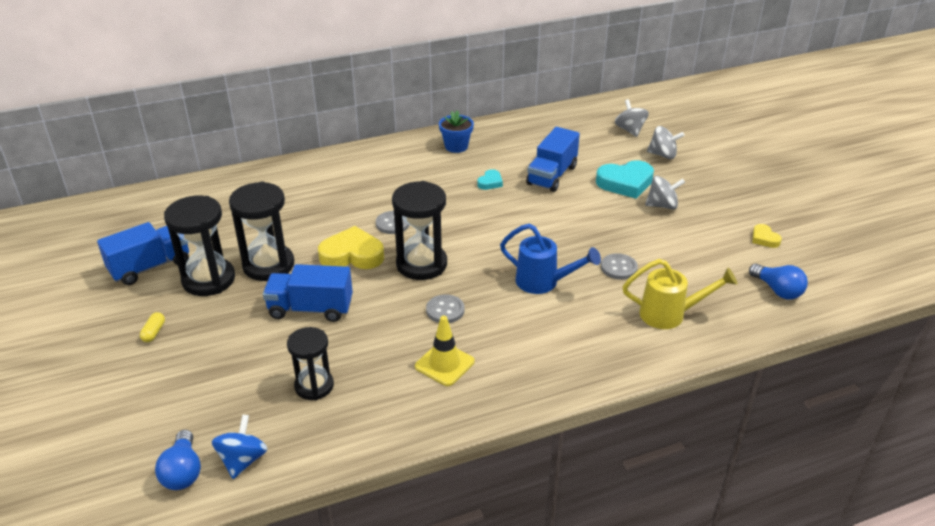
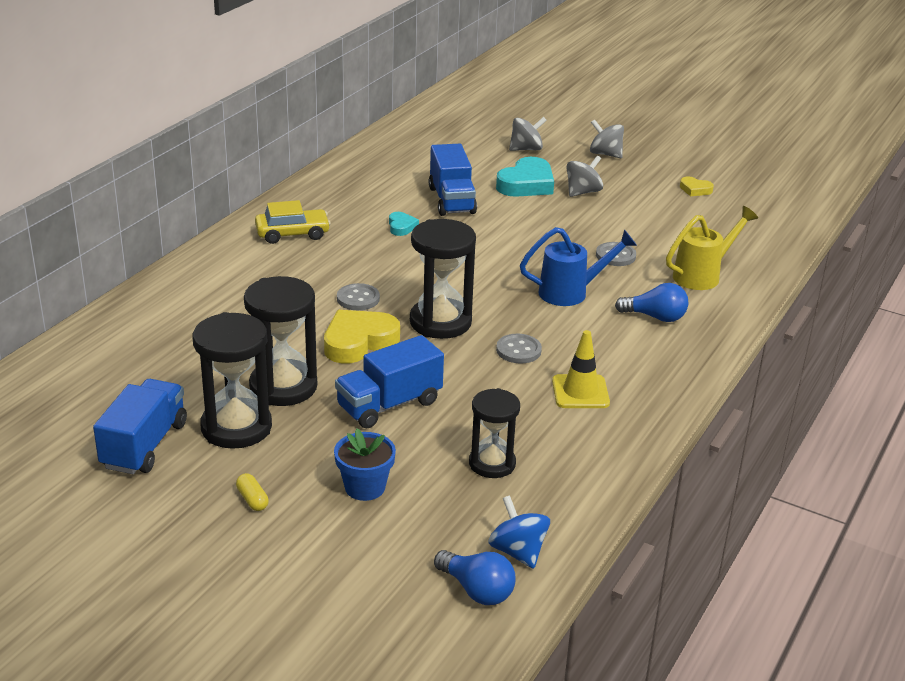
camera: 40 degrees left, 5 degrees down
blue flower pot [439,110,474,153] -> blue flower pot moved to [334,429,396,501]
grey spinning top [615,99,649,137] -> grey spinning top moved to [590,119,624,158]
blue light bulb [749,264,808,299] -> blue light bulb moved to [615,283,688,322]
none -> yellow car [255,200,331,244]

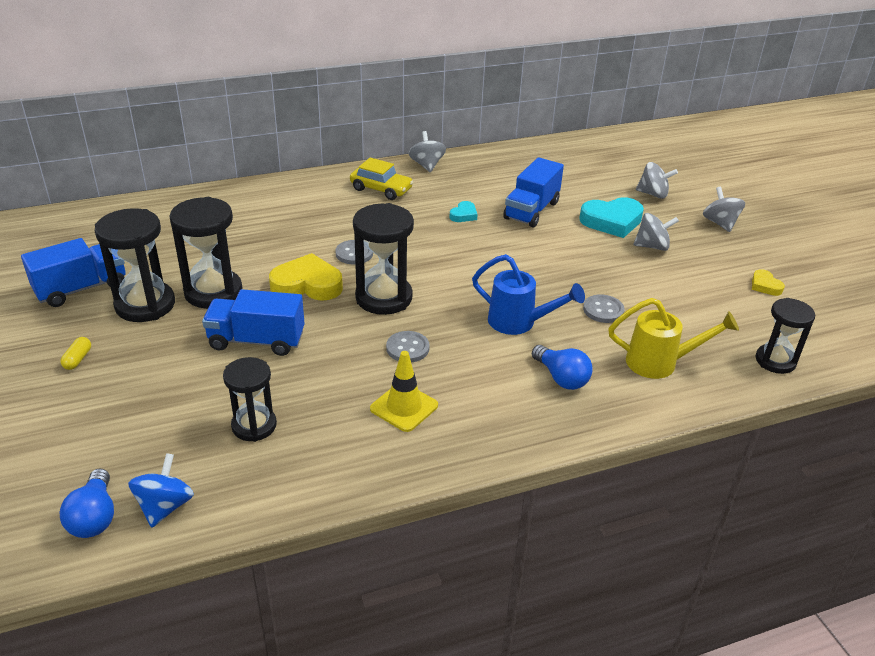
camera: 40 degrees right, 5 degrees up
blue flower pot [334,429,396,501] -> none
none -> grey spinning top [409,131,446,172]
none -> black hourglass [756,298,815,374]

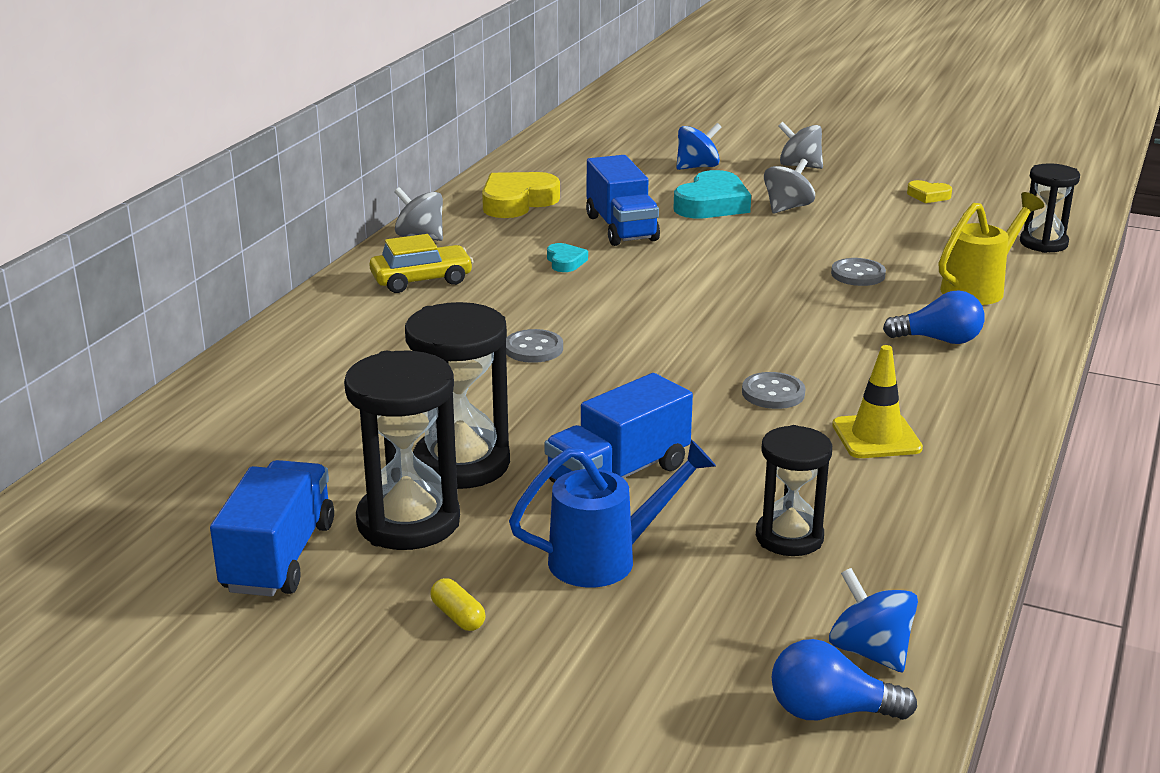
camera: 45 degrees left, 10 degrees down
blue light bulb [59,469,114,538] -> blue light bulb turned 150 degrees clockwise [772,639,917,720]
yellow heart [269,253,343,301] -> yellow heart moved to [482,172,560,218]
black hourglass [353,203,414,315] -> none
blue watering can [472,254,585,335] -> blue watering can moved to [509,439,716,587]
grey spinning top [636,162,678,199] -> blue spinning top [676,123,721,170]

